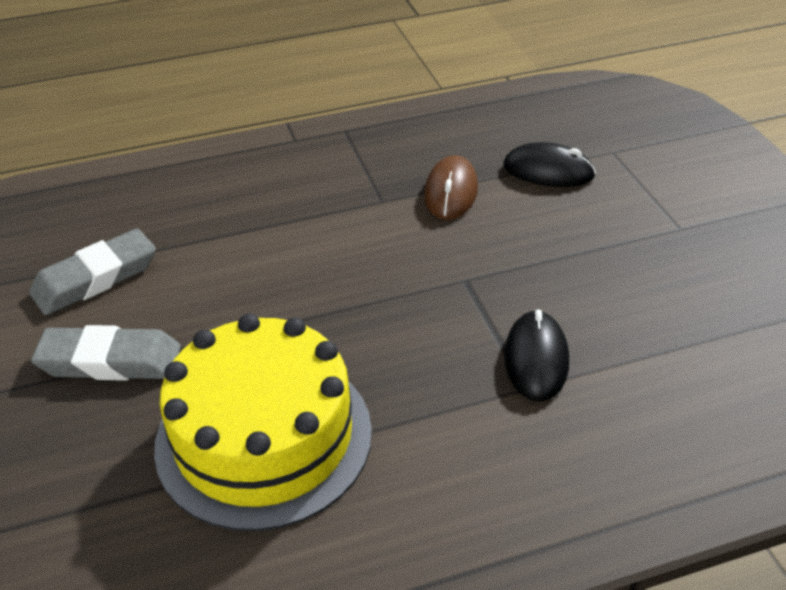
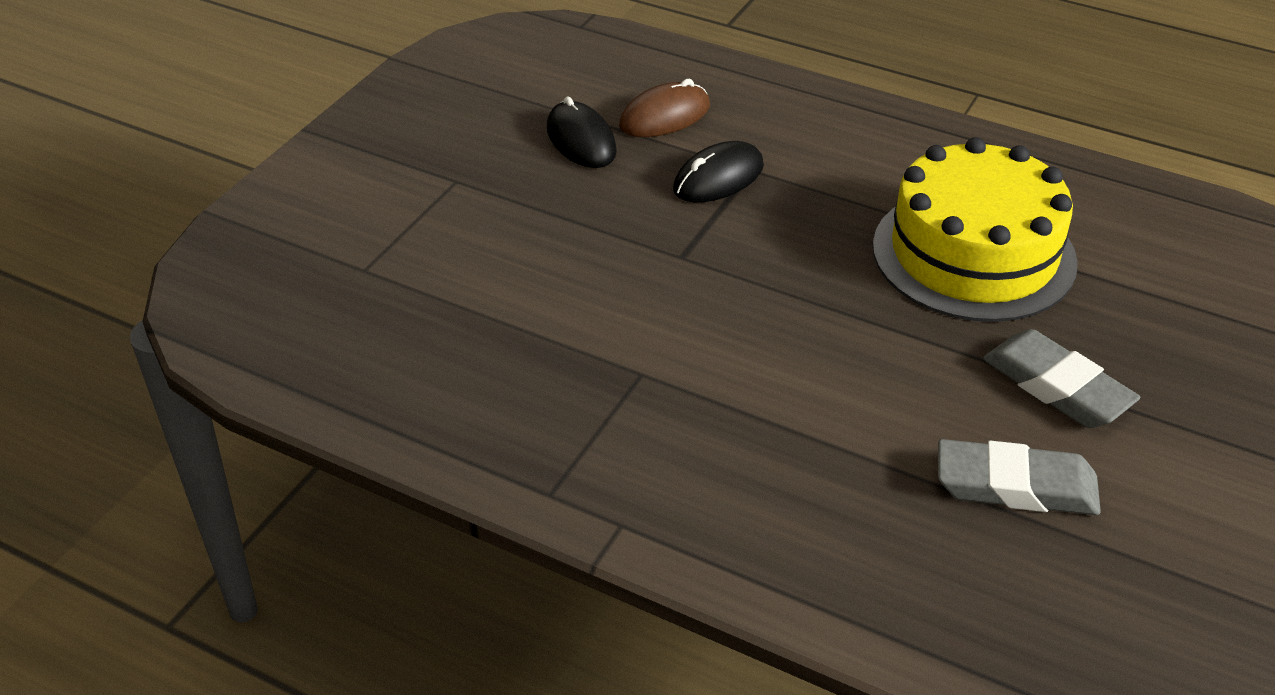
camera: 135 degrees left, 0 degrees up
brown mouse [424,155,478,220] -> brown mouse moved to [619,79,710,137]
black mouse [503,142,596,187] -> black mouse moved to [547,96,617,168]

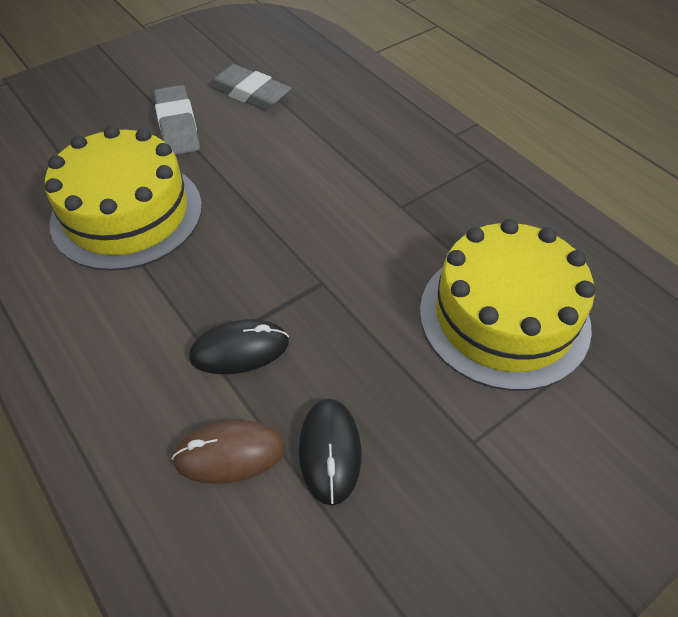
camera: 155 degrees left, 10 degrees up
none -> yellow cake [420,219,595,391]

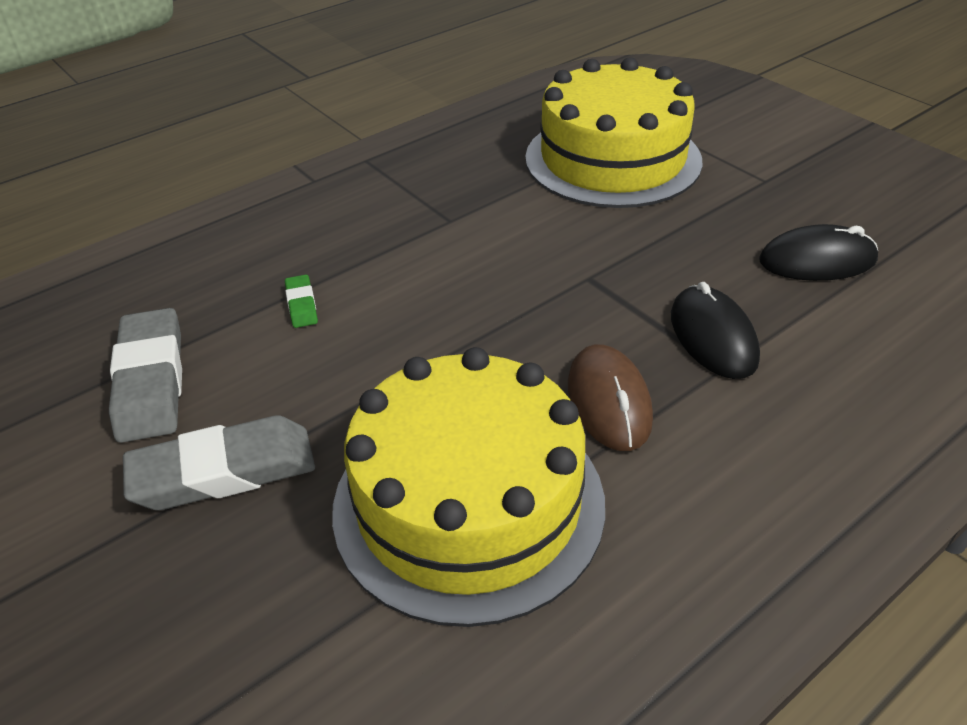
camera: 90 degrees left, 10 degrees down
brown mouse [172,420,286,484] -> brown mouse moved to [568,344,653,451]
grey eraser [209,64,292,110] -> grey eraser turned 45 degrees counterclockwise [109,308,182,443]
none -> green eraser [285,275,318,328]

